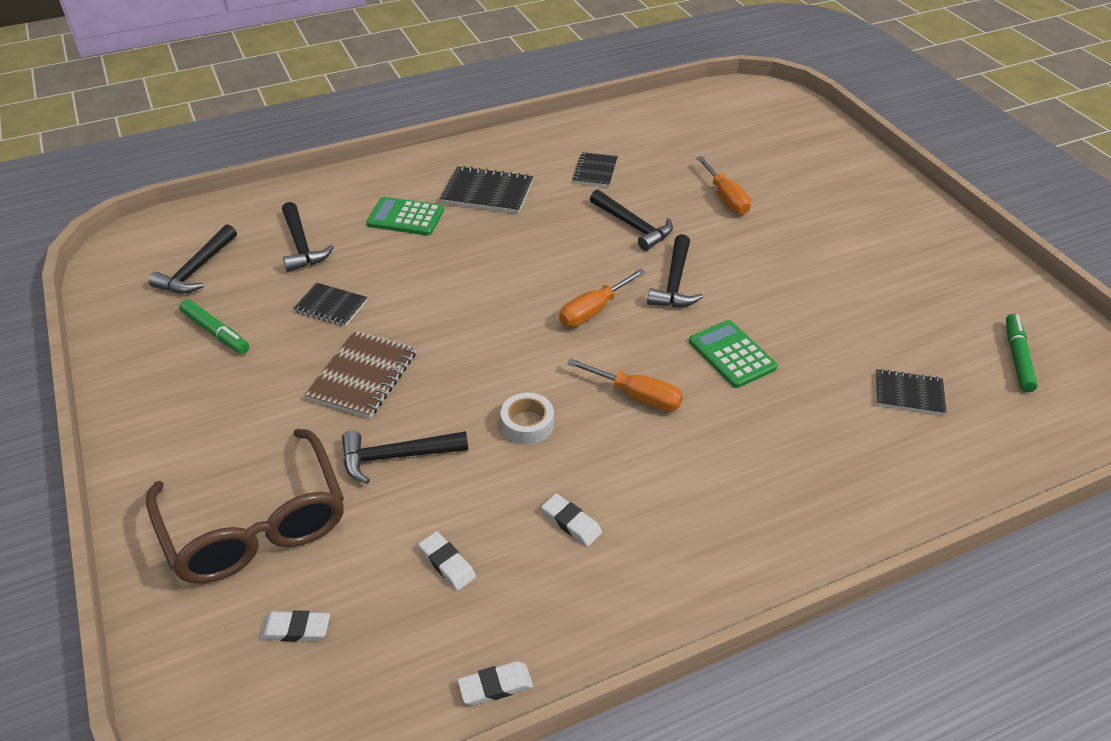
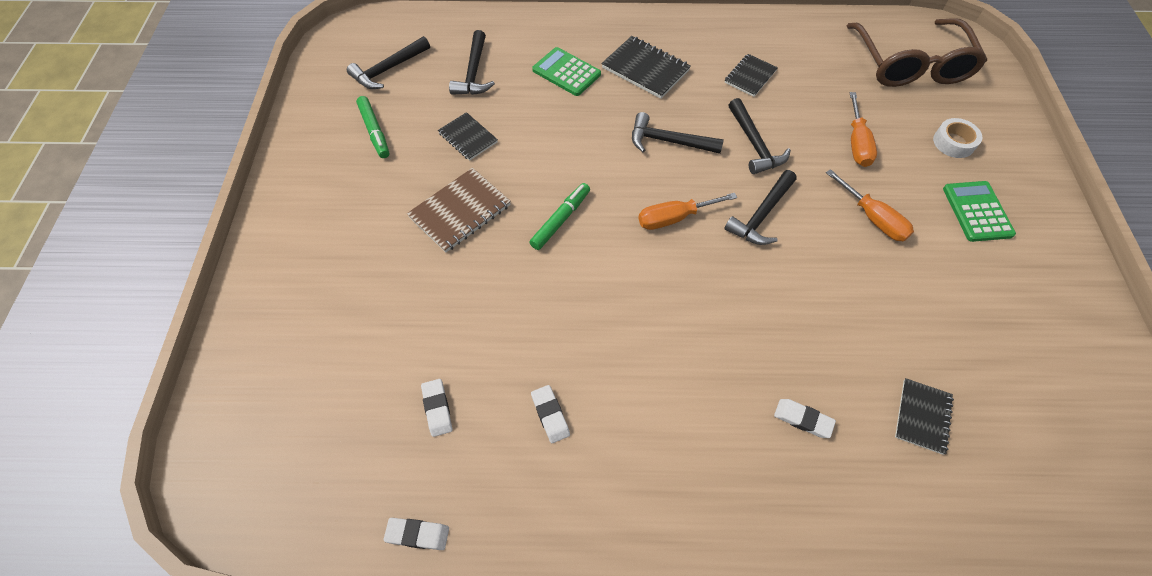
camera: 25 degrees right, 15 degrees up
brown glasses [146,429,344,584] -> brown glasses moved to [847,18,987,87]
white eraser [259,610,330,642] -> white eraser moved to [774,399,836,438]
black hammer [342,431,468,484] -> black hammer moved to [632,112,724,154]
white tape [500,393,554,445] -> white tape moved to [933,118,982,158]
orange screwdriver [567,358,683,412] -> orange screwdriver moved to [826,169,914,241]
green calculator [689,320,777,388] -> green calculator moved to [943,181,1016,242]
black notebook [876,369,947,415] -> black notebook turned 75 degrees clockwise [895,378,954,455]
green marker [1006,314,1038,392] -> green marker moved to [529,183,590,250]

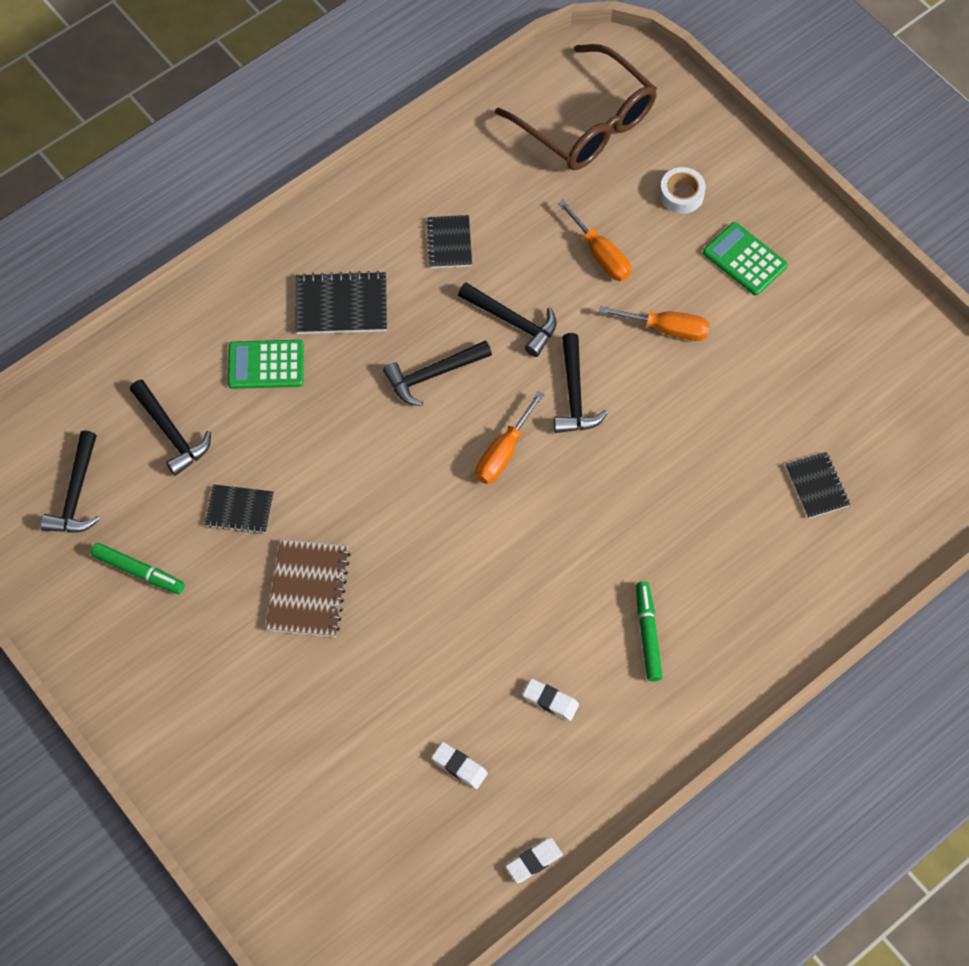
camera: 40 degrees left, 5 degrees up
green marker [529,183,590,250] -> green marker moved to [636,581,663,681]
white eraser [774,399,836,438] -> none

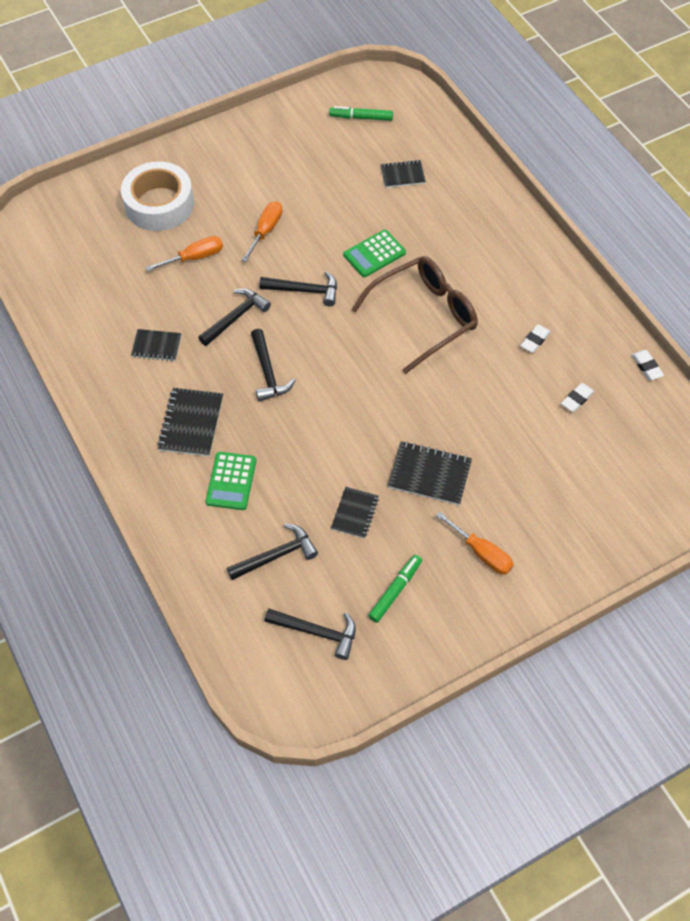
camera: 80 degrees left, 5 degrees down
brown notebook [266,539,351,637] -> black notebook [388,441,472,505]
orange screwdriver [476,391,544,484] -> orange screwdriver moved to [436,511,514,575]
brown glasses [495,44,657,170] -> brown glasses moved to [352,256,478,374]
green marker [636,581,663,681] -> green marker moved to [329,106,393,121]
white tape [660,167,706,214] -> white tape [121,161,194,231], size x2.13
green calculator [703,222,788,296] -> green calculator moved to [344,230,406,277]

